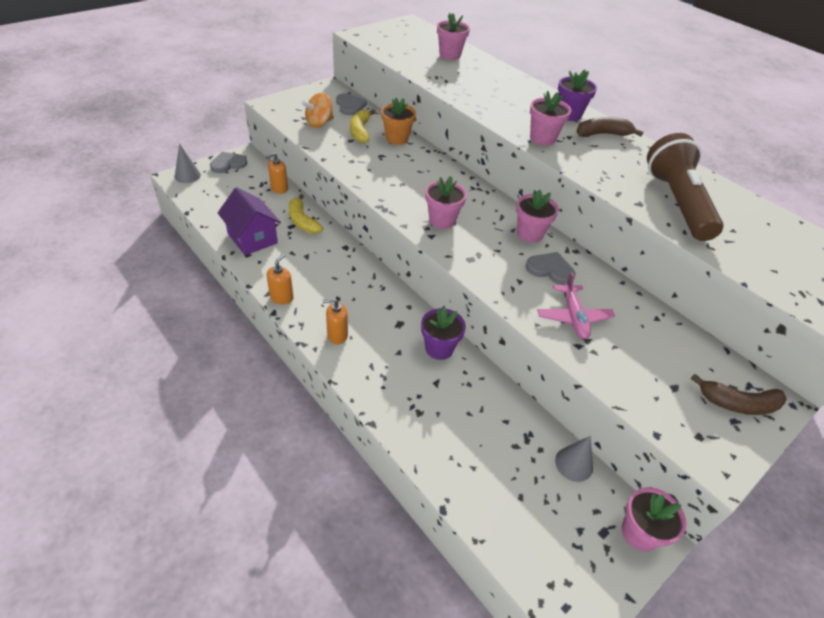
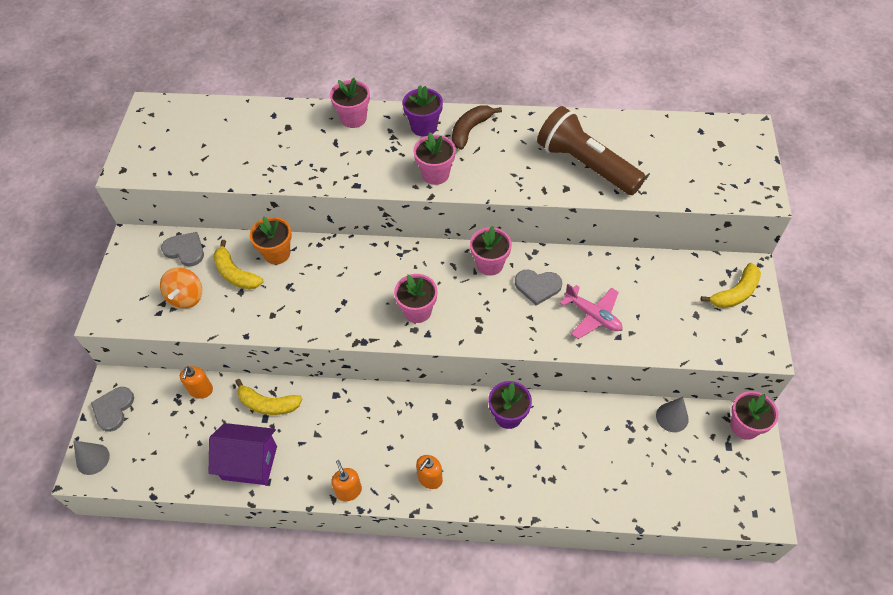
camera: 40 degrees left, 10 degrees up
pink flower pot [437,13,470,60] -> pink flower pot moved to [330,78,370,128]
grey heart [526,252,575,285] -> grey heart turned 150 degrees counterclockwise [515,270,562,306]
brown banana [691,374,787,415] -> yellow banana [701,263,761,308]

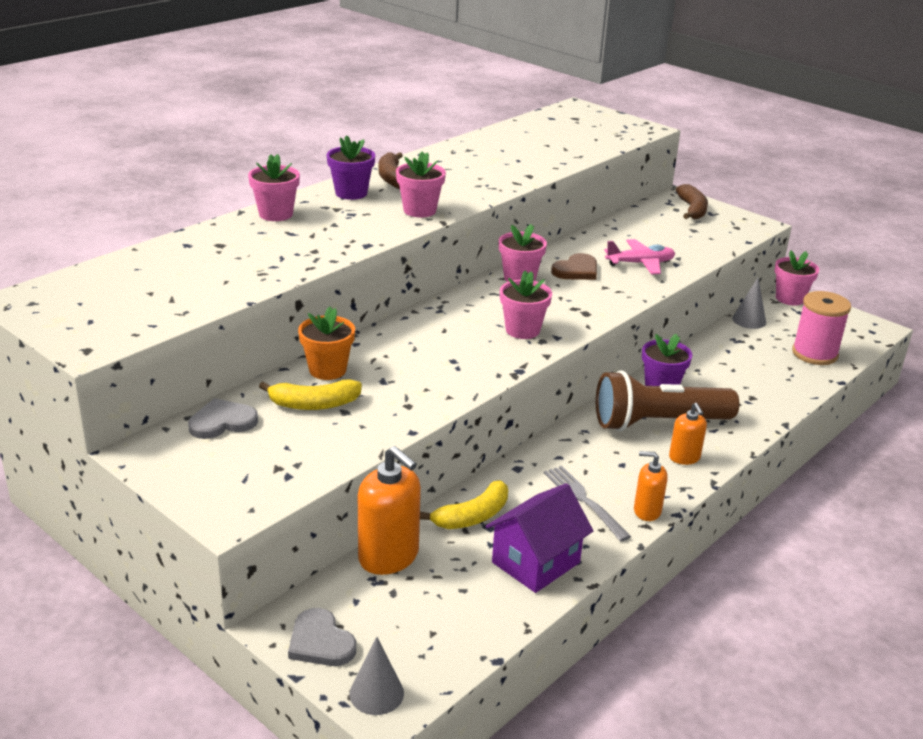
camera: 55 degrees left, 25 degrees down
orange spinning top [160,268,202,309] -> none
orange soap dispenser [180,366,213,399] -> orange soap dispenser [358,446,421,575], size x1.77
grey heart [515,270,562,306] -> brown heart [551,253,597,280]
brown flashlight [537,106,646,195] -> brown flashlight moved to [596,370,739,431]
yellow banana [701,263,761,308] -> brown banana [676,184,708,219]
none -> grey fork [544,466,631,542]
none -> pink spool [792,291,851,365]

